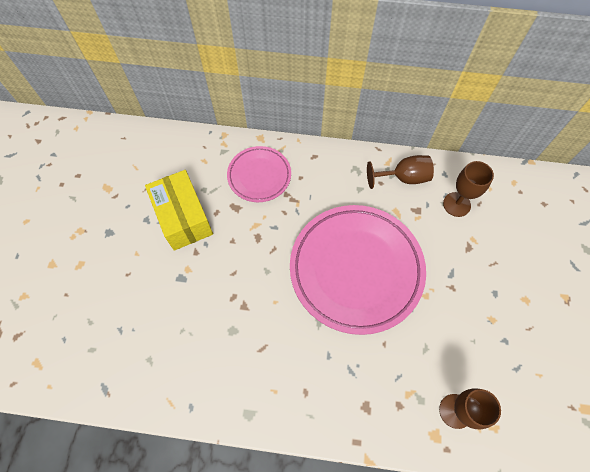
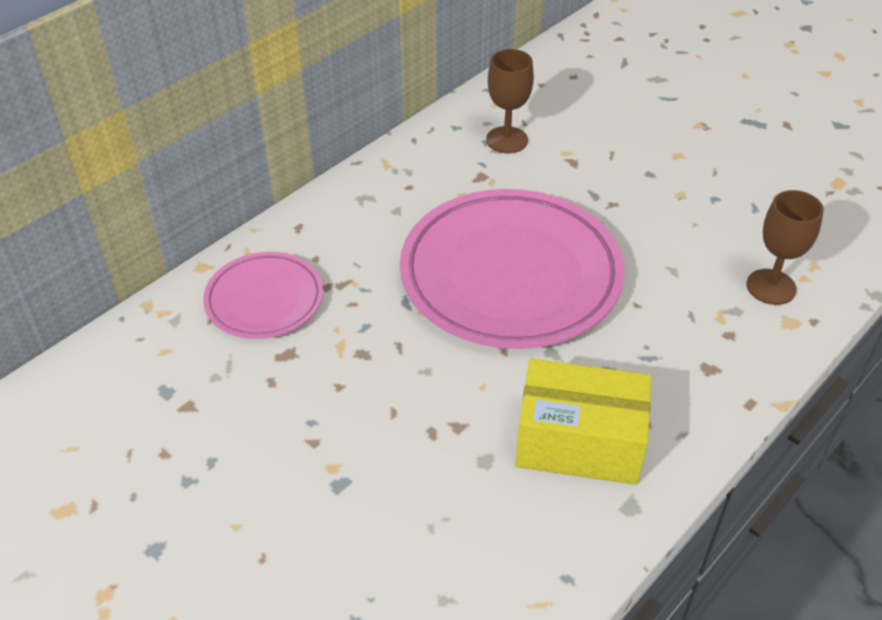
camera: 55 degrees left, 20 degrees down
yellow box [145,170,213,251] -> yellow box moved to [515,359,651,485]
brown goblet [367,155,434,189] -> none

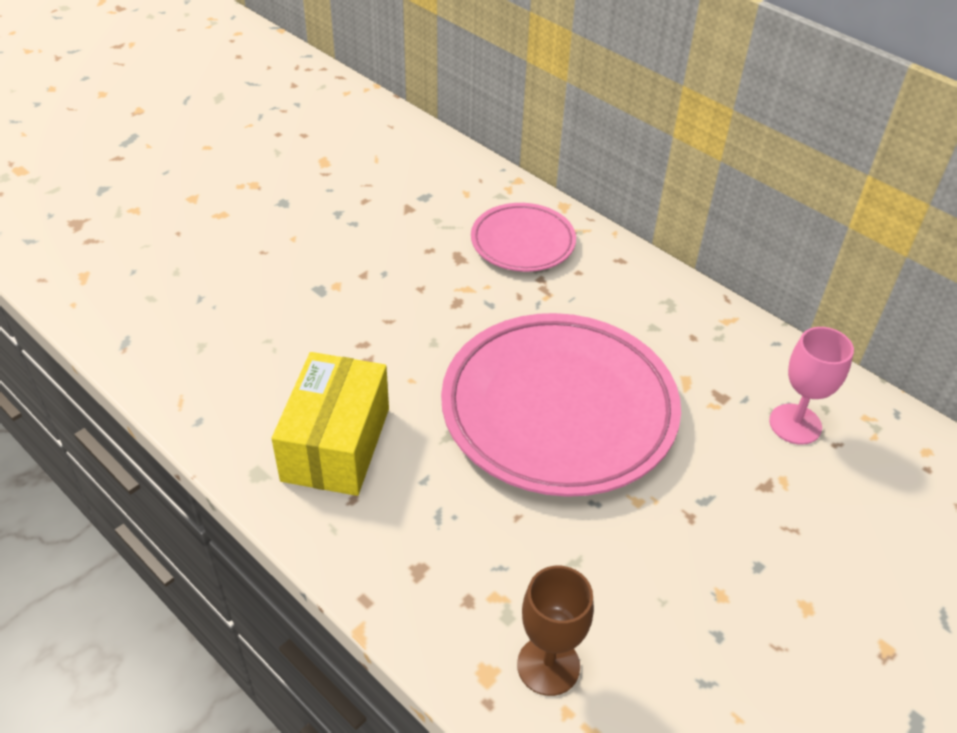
camera: 90 degrees right, 0 degrees up
brown goblet [486,49,534,153] -> pink goblet [769,327,854,445]

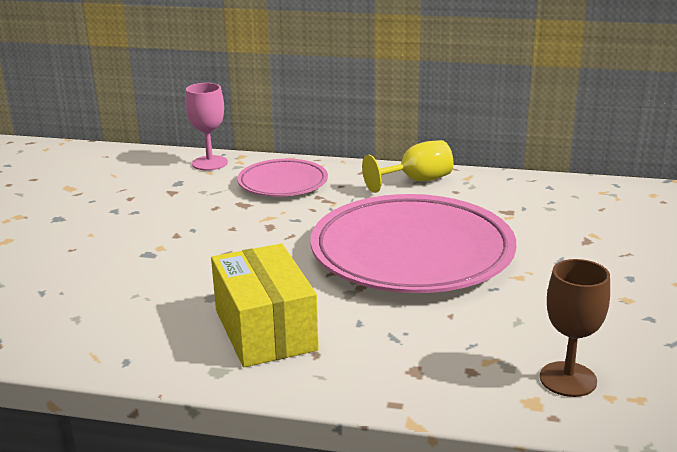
camera: 30 degrees left, 20 degrees down
pink goblet [769,327,854,445] -> pink goblet moved to [185,83,228,171]
none -> yellow goblet [362,140,453,193]

